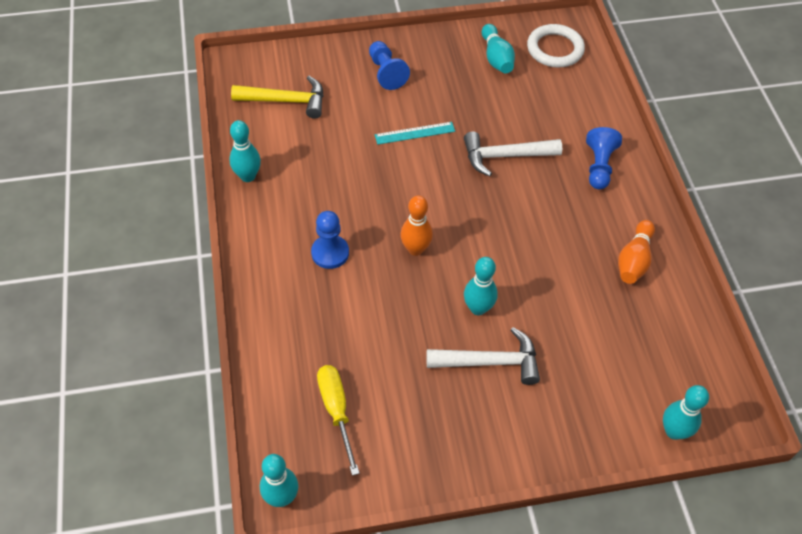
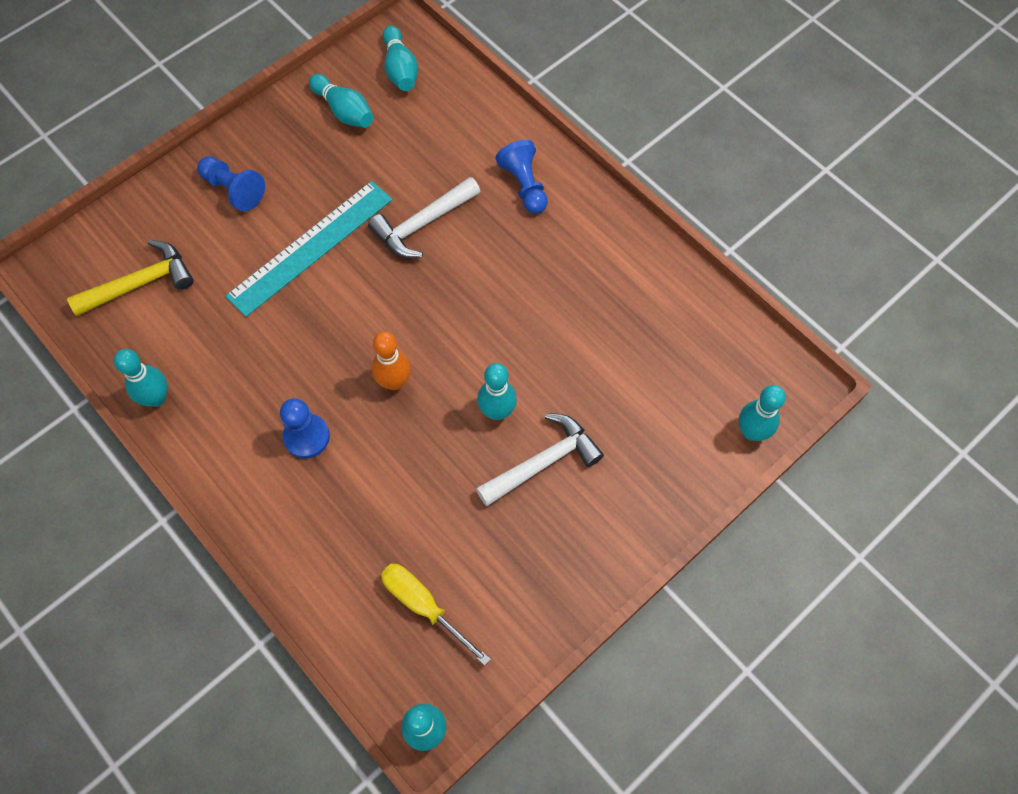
camera: 30 degrees left, 10 degrees up
turquoise ruler [375,122,455,145] -> turquoise ruler [225,181,392,317], size x1.95
white ring [527,24,585,68] -> turquoise bowling pin [383,26,418,91]
orange bowling pin [618,220,655,284] -> none

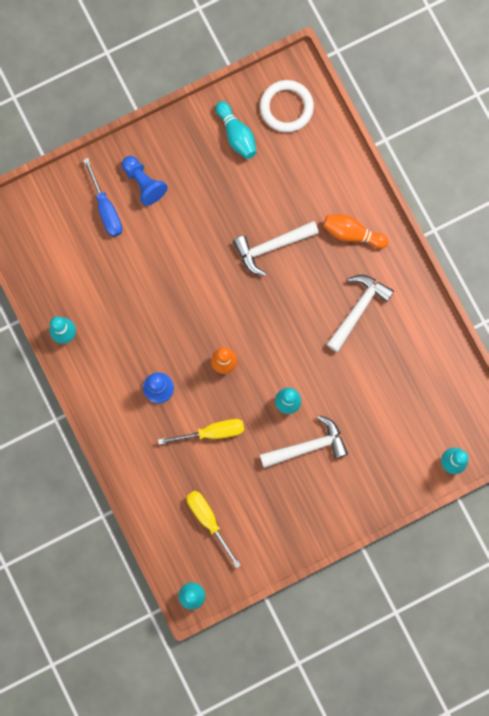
camera: 15 degrees right, 15 degrees up
yellow hammer [67,240,194,316] -> none
turquoise ruler [225,181,392,317] -> none
turquoise bowling pin [383,26,418,91] -> white ring [260,80,314,132]
blue pawn [495,140,548,214] -> orange bowling pin [323,215,388,249]
none -> blue screwdriver [83,158,122,237]
none -> yellow screwdriver [158,419,244,445]
none -> white hammer [326,275,394,352]

